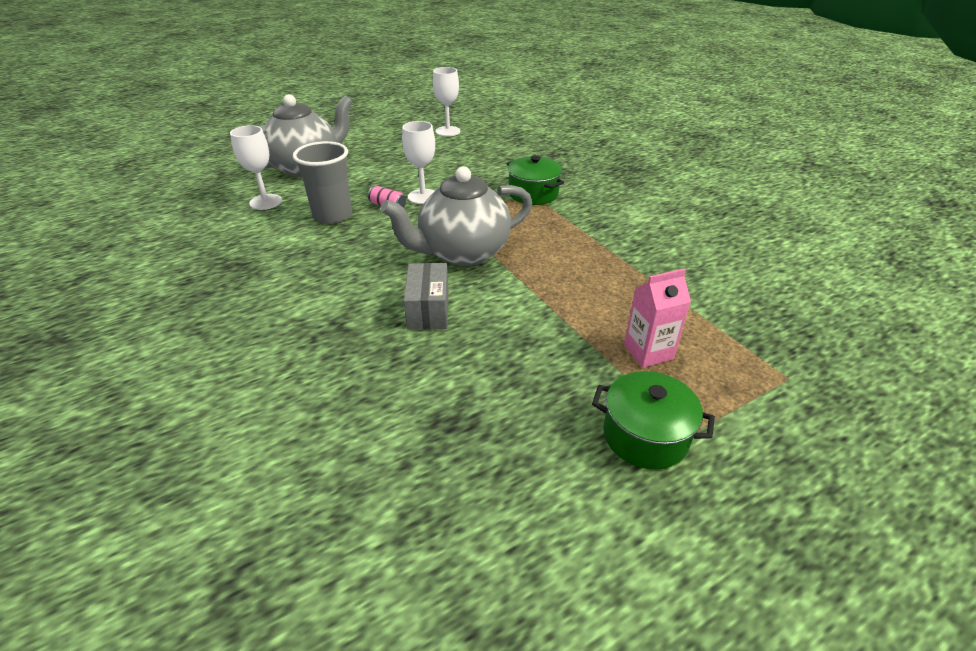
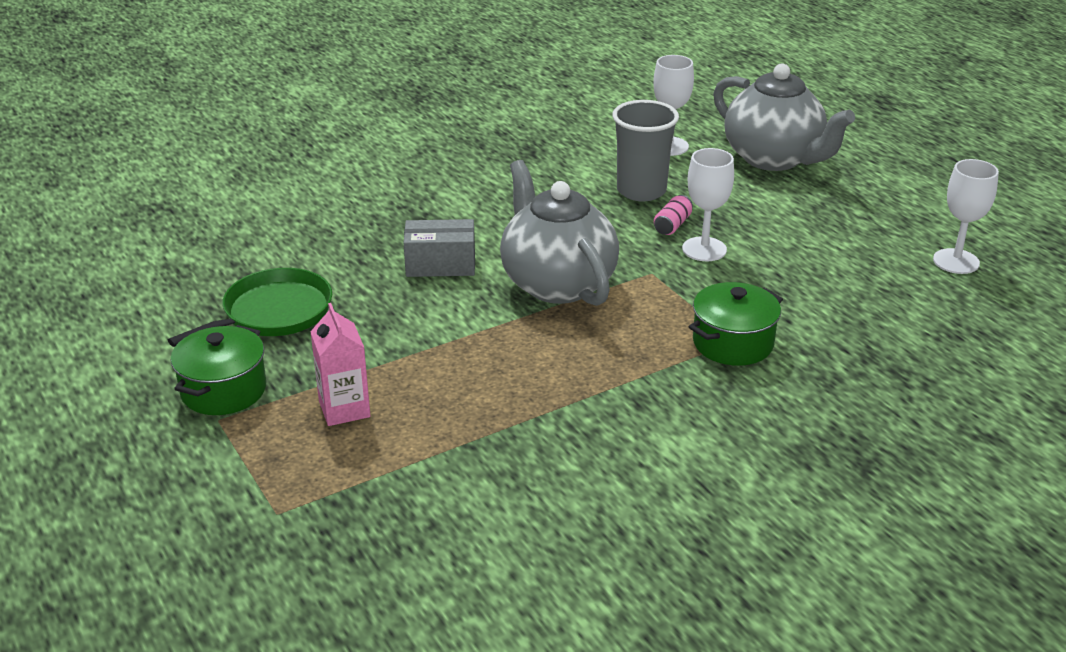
camera: 90 degrees right, 5 degrees down
none -> green pan [168,268,332,347]

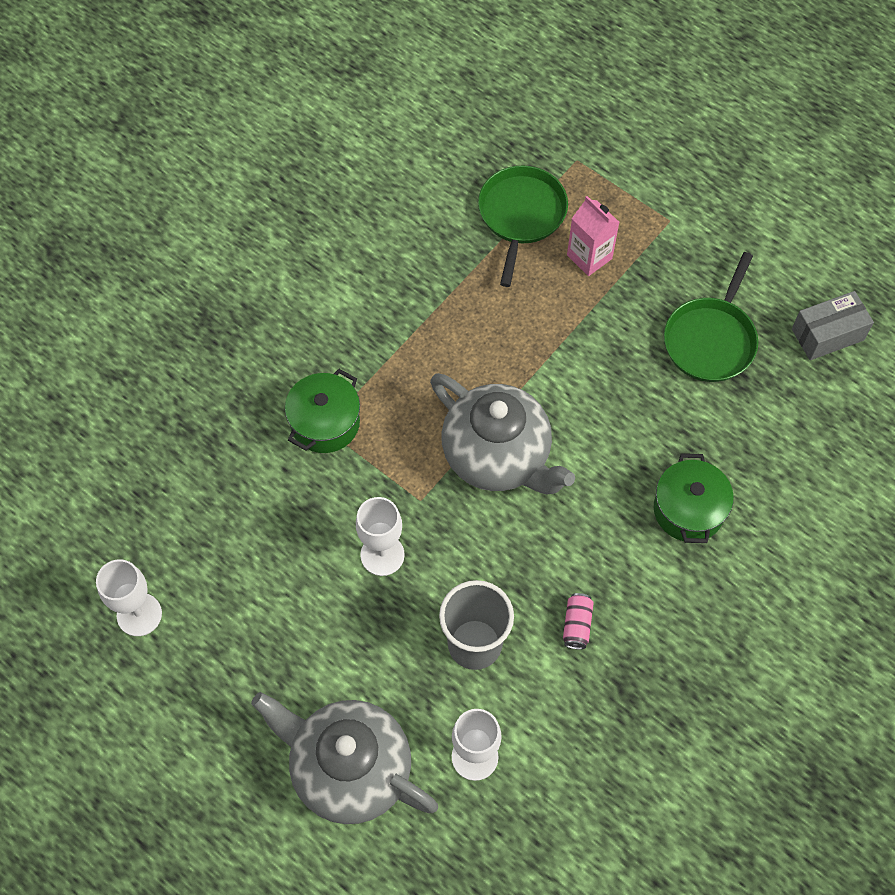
camera: 160 degrees right, 30 degrees up
green pot [171,325,266,415] -> green pot moved to [654,453,734,543]
grey box [404,219,475,277] -> grey box moved to [792,291,874,360]
pink can [654,195,693,235] -> pink can moved to [563,593,594,649]
none -> green pan [478,166,568,287]

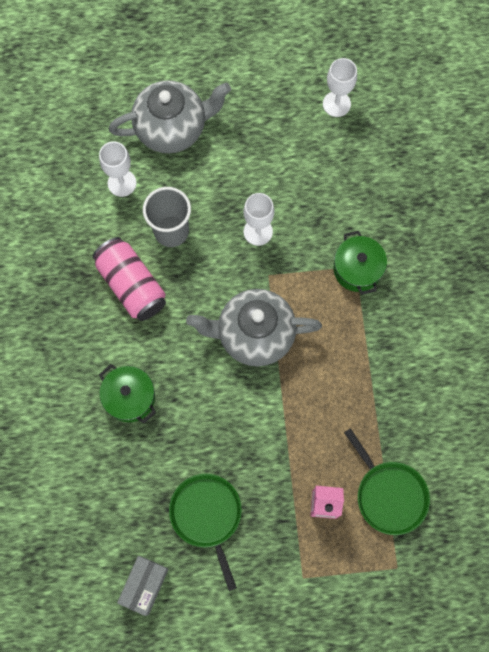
camera: 135 degrees right, 10 degrees up
pink can [563,593,594,649] -> pink can [93,237,166,321], size x2.35

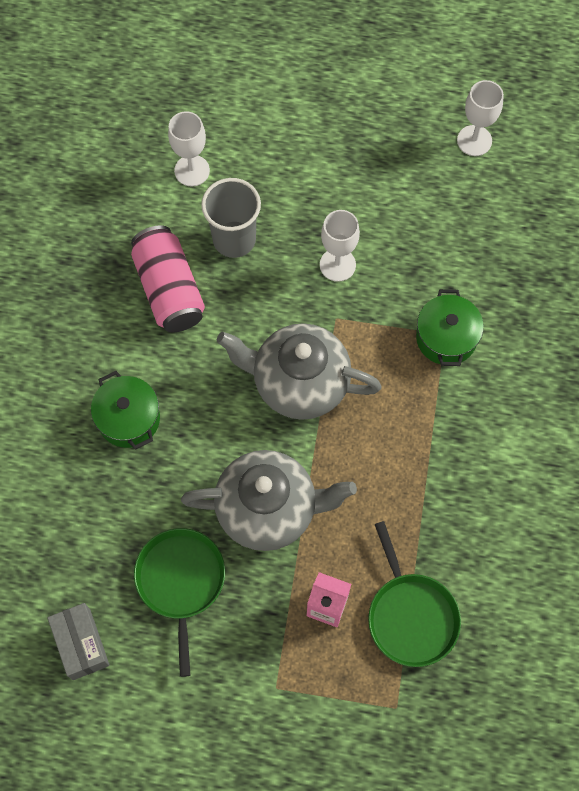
camera: 15 degrees right, 5 degrees down
grey teapot [109,80,231,153] -> grey teapot moved to [181,450,357,551]
grey box [117,556,169,616] -> grey box turned 60 degrees counterclockwise [47,603,110,680]

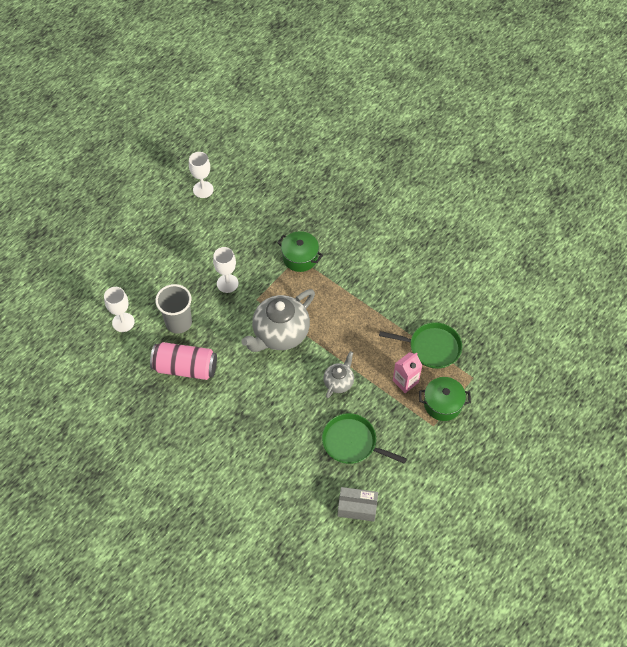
camera: 60 degrees left, 10 degrees down
green pot [91,371,160,450] -> green pot moved to [419,377,471,421]
grey teapot [181,450,357,551] -> grey teapot [323,351,354,398], size x0.52

